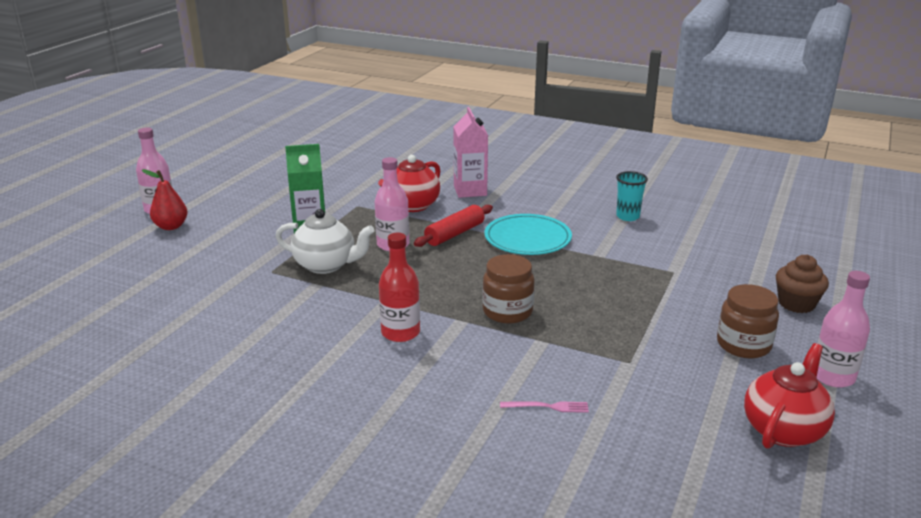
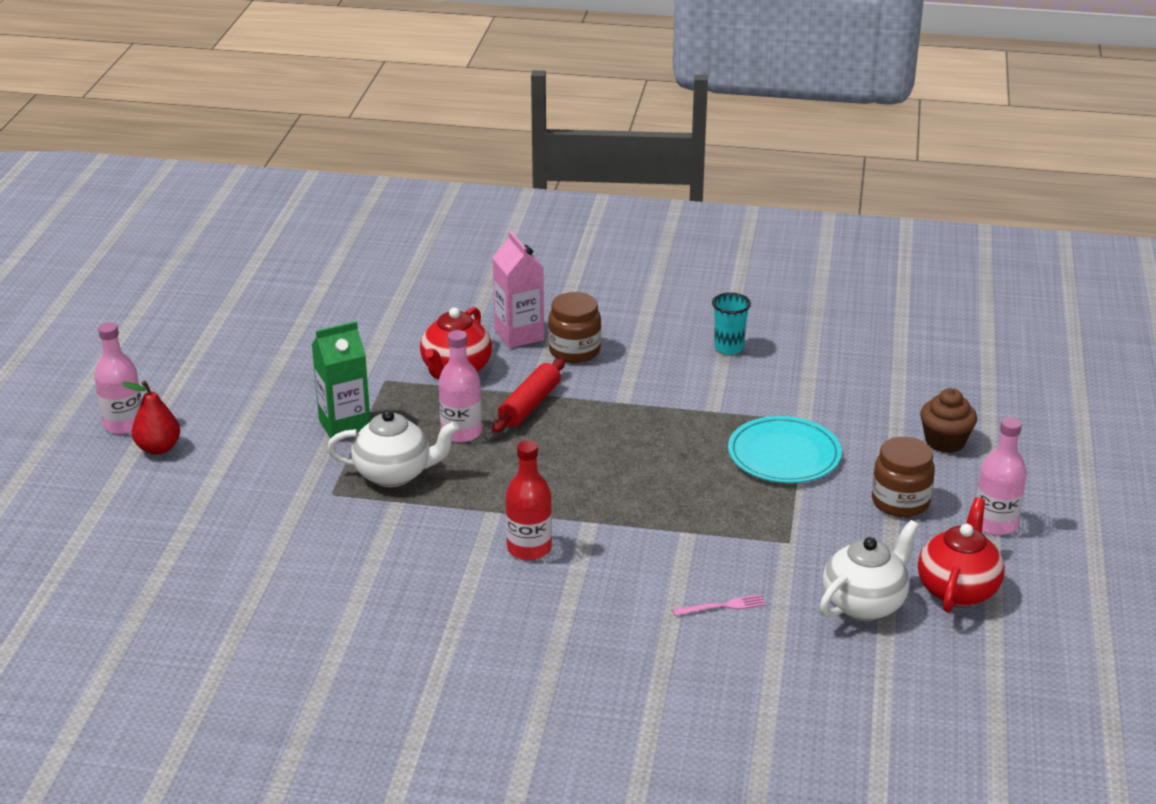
camera: 15 degrees left, 5 degrees up
brown jar [482,254,535,324] -> brown jar moved to [548,292,601,363]
turquoise plate [484,214,572,255] -> turquoise plate moved to [728,416,842,483]
none -> white teapot [820,520,919,621]

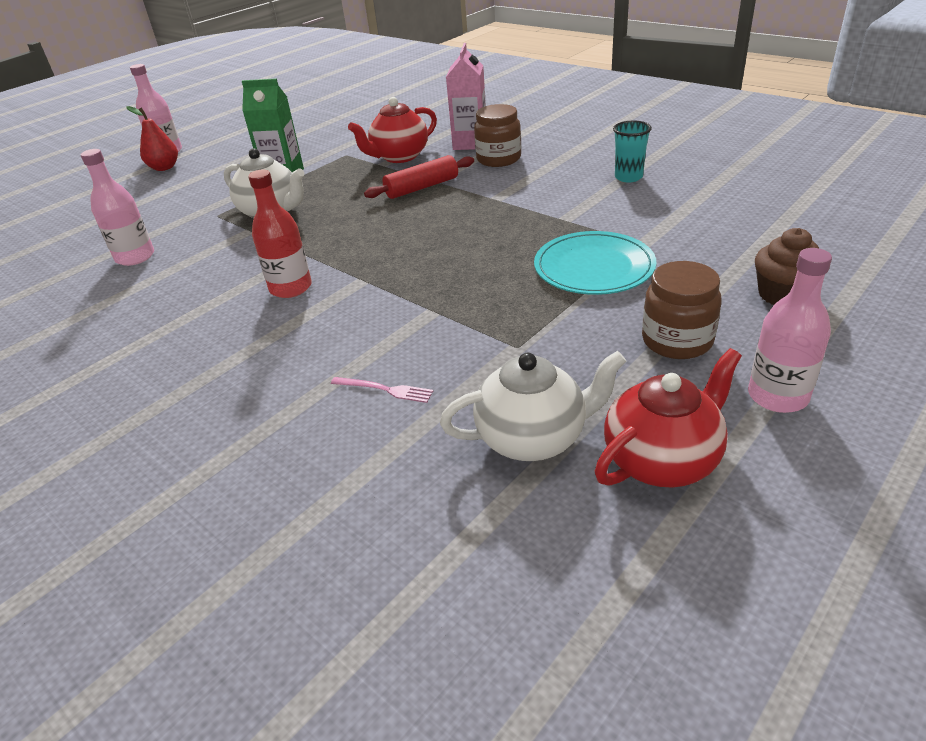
camera: 35 degrees right, 5 degrees up
pink bottle [438,330,482,443] -> pink bottle moved to [81,149,154,266]

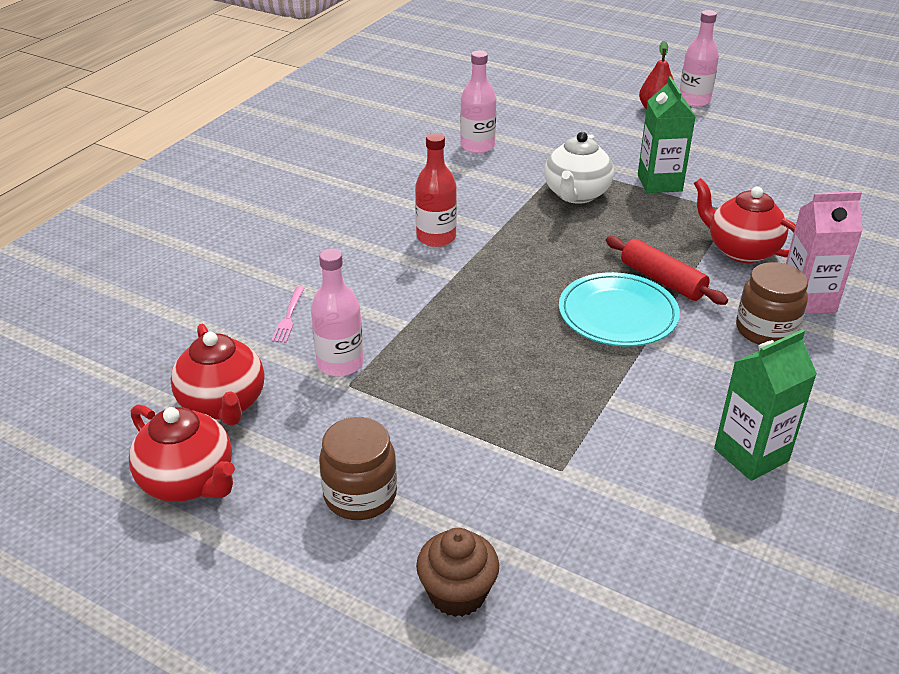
camera: 75 degrees right, 0 degrees up
white teapot [440,351,626,461] -> red teapot [171,324,264,425]
turquoise plate [534,231,657,295] -> turquoise plate moved to [559,272,680,346]
turquoise cup [613,121,652,182] -> green carton [714,329,817,481]
pink bottle [748,248,832,413] -> pink bottle moved to [311,249,364,376]

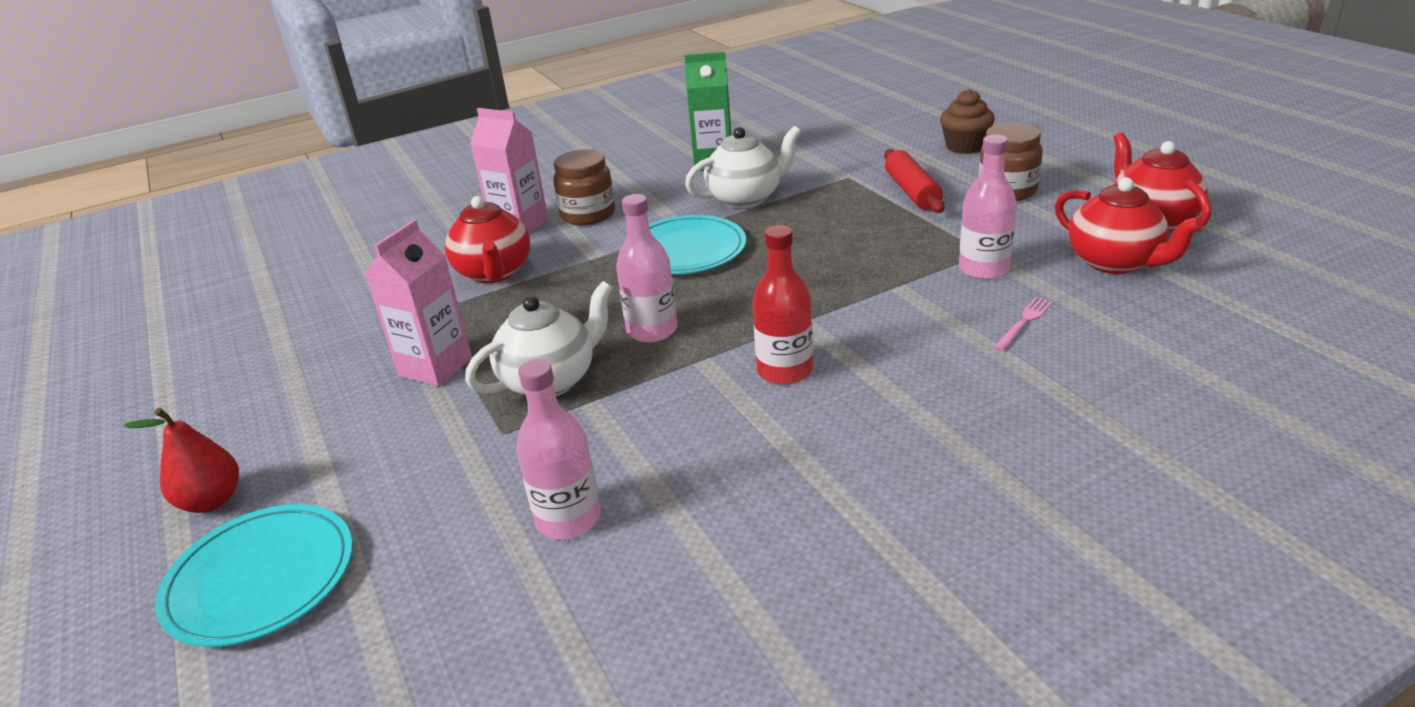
camera: 145 degrees left, 5 degrees down
red teapot [171,324,264,425] -> red teapot turned 135 degrees clockwise [1055,178,1204,274]
red rolling pin [606,236,728,305] -> red rolling pin moved to [884,149,945,213]
green carton [638,76,696,193] -> pink carton [365,220,472,386]
pink bottle [680,10,719,107] -> pink bottle moved to [616,194,677,343]
none -> turquoise plate [155,504,353,647]
none -> white teapot [685,126,801,208]

